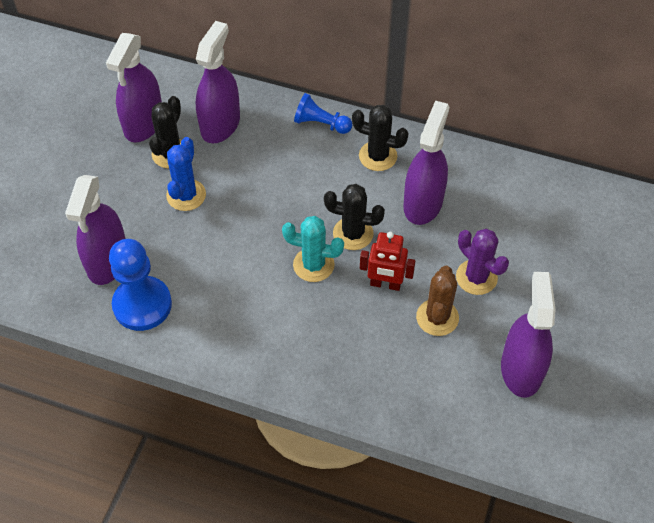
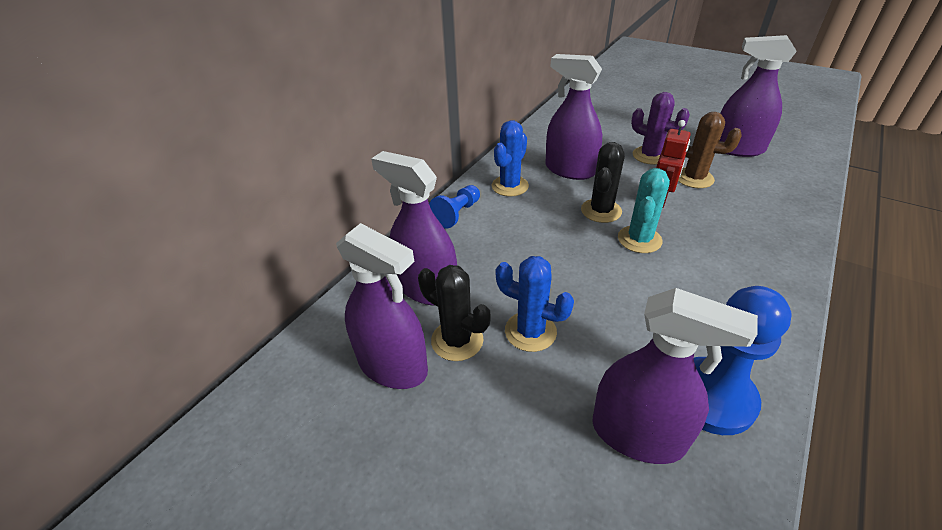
camera: 75 degrees left, 15 degrees down
black cactus [352,105,409,171] -> blue cactus [491,120,529,197]
purple cactus [456,228,509,295] -> purple cactus turned 60 degrees clockwise [631,92,690,165]

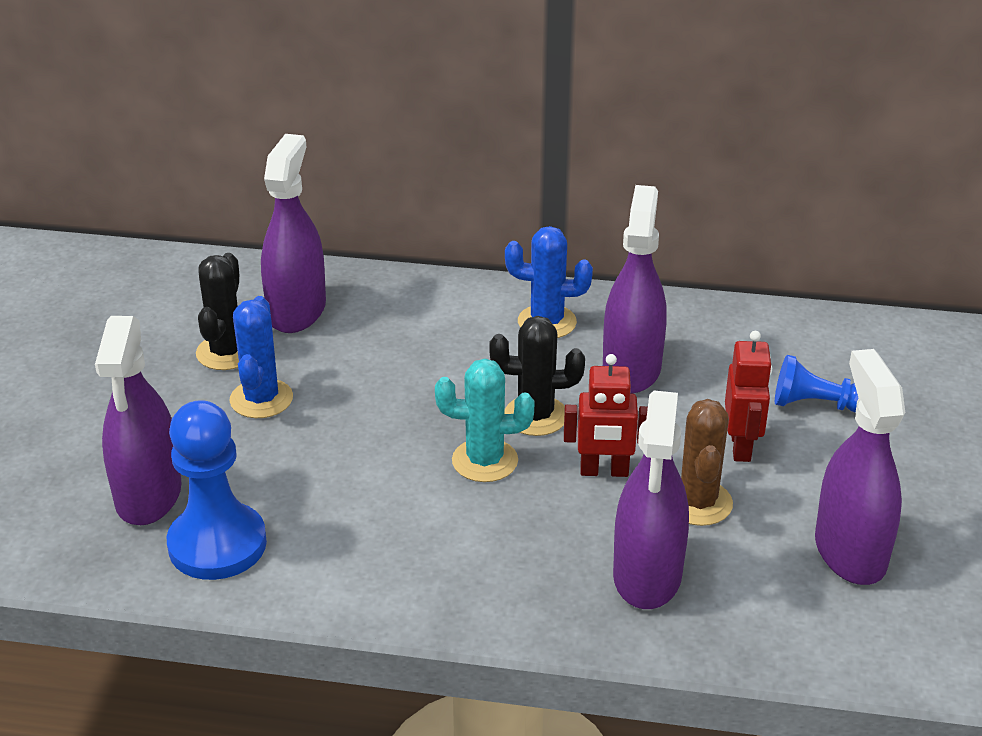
camera: 65 degrees right, 5 degrees down
purple spray bottle [336,223,428,389] -> purple spray bottle moved to [613,391,689,609]
blue pawn [429,185,480,229] -> blue pawn moved to [775,355,858,413]
purple cactus [631,92,690,165] -> red robot [725,331,772,462]

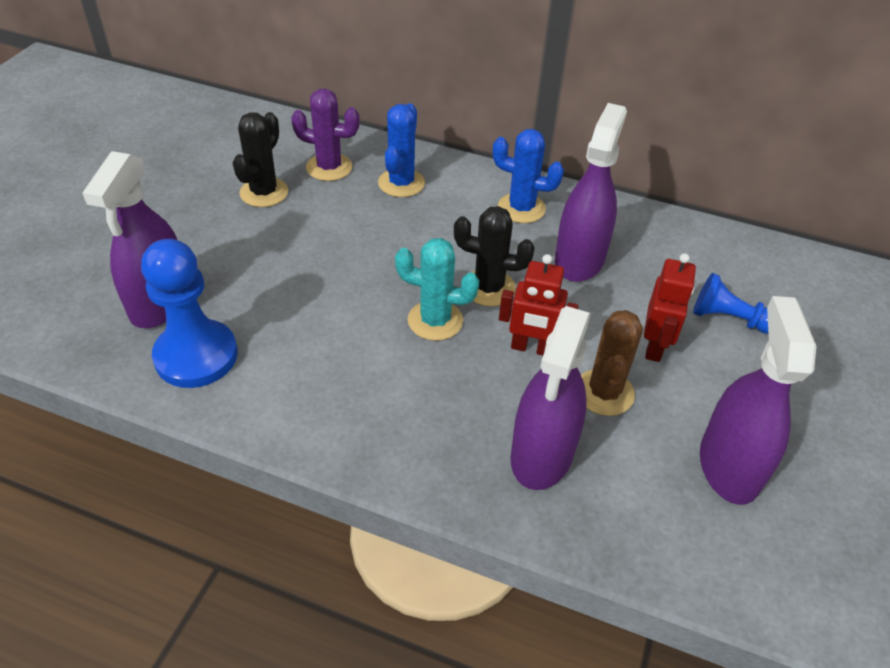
camera: 10 degrees right, 10 degrees up
blue cactus [230,296,293,418] -> blue cactus moved to [378,103,425,197]
purple spray bottle [261,134,326,333] -> purple cactus [291,88,360,181]

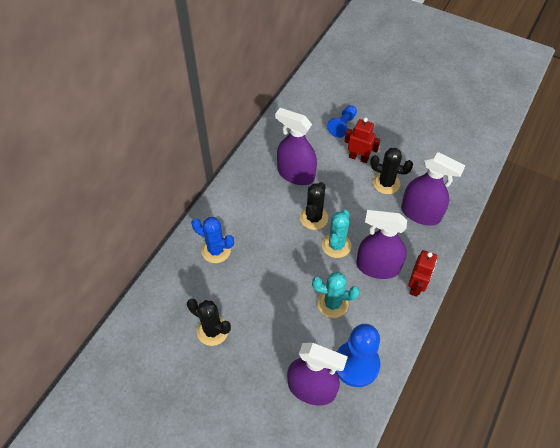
camera: 80 degrees left, 10 degrees up
purple cactus [291,88,360,181] -> none
blue cactus [493,129,564,223] -> none
red robot [499,254,578,355] -> red robot moved to [408,250,437,297]
brown cactus [581,310,643,416] -> black cactus [370,148,413,194]
purple spray bottle [700,296,817,505] -> purple spray bottle moved to [356,210,407,279]
none -> turquoise cactus [312,272,360,318]

